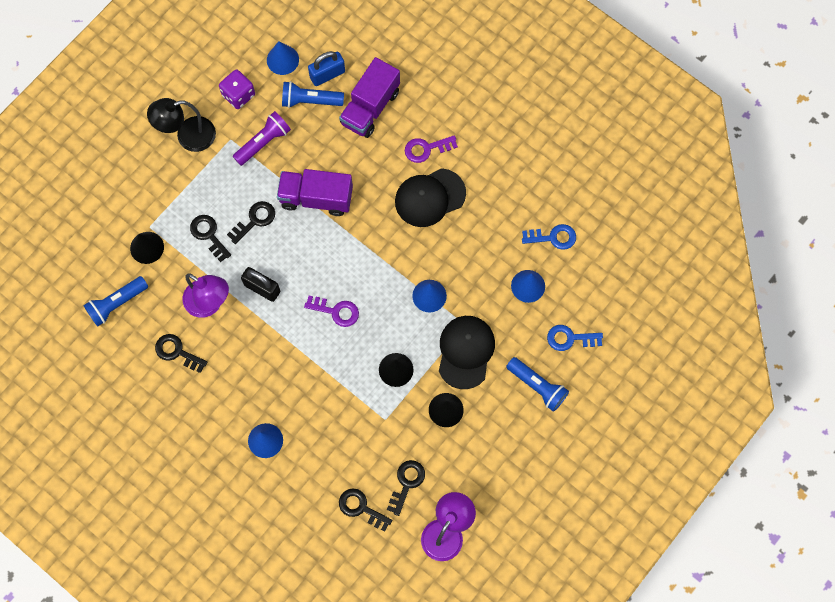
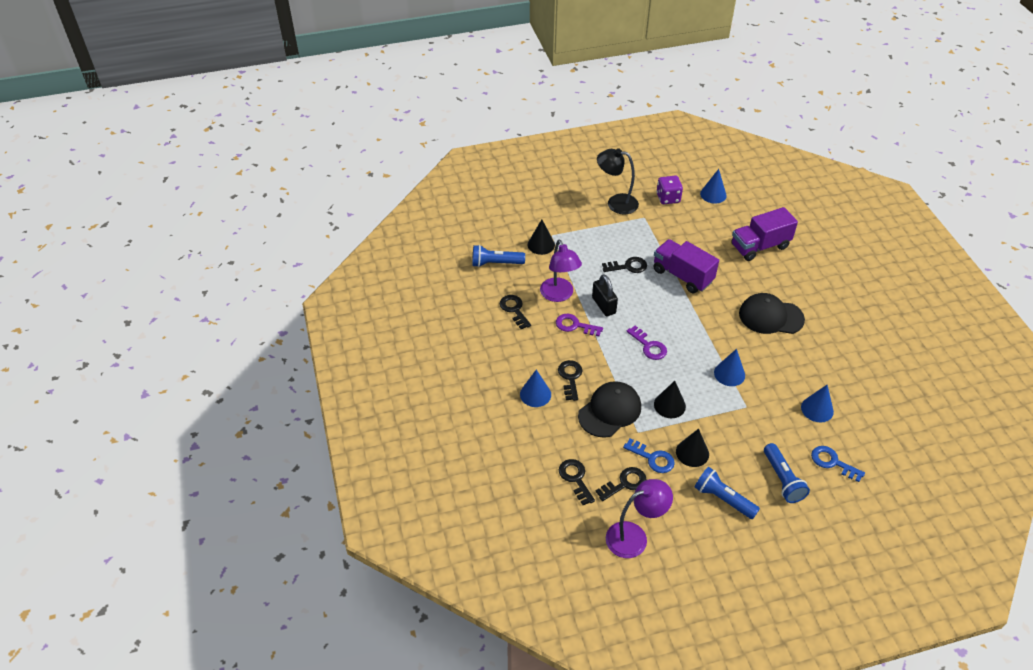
camera: 35 degrees right, 25 degrees down
black key [190,215,231,262] -> black key moved to [558,360,582,401]
purple flashlight [233,111,291,166] -> none
blue flashlight [282,81,344,108] -> blue flashlight moved to [695,467,760,519]
blue padlock [308,51,345,86] -> none
purple key [405,135,458,163] -> purple key moved to [556,314,603,337]
black cap [439,316,495,389] -> black cap moved to [578,381,641,438]
blue key [522,224,576,250] -> blue key moved to [623,438,675,473]

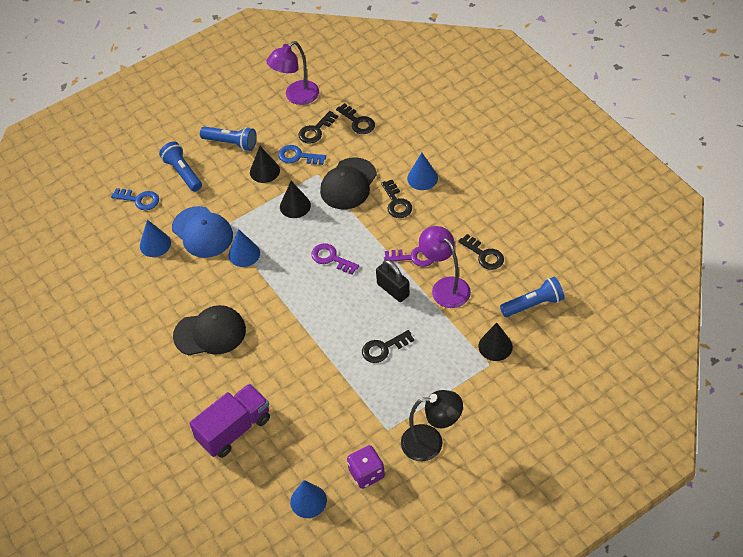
camera: 165 degrees right, 5 degrees up
purple truck [653,239,719,293] -> none
none -> blue cap [172,206,233,258]

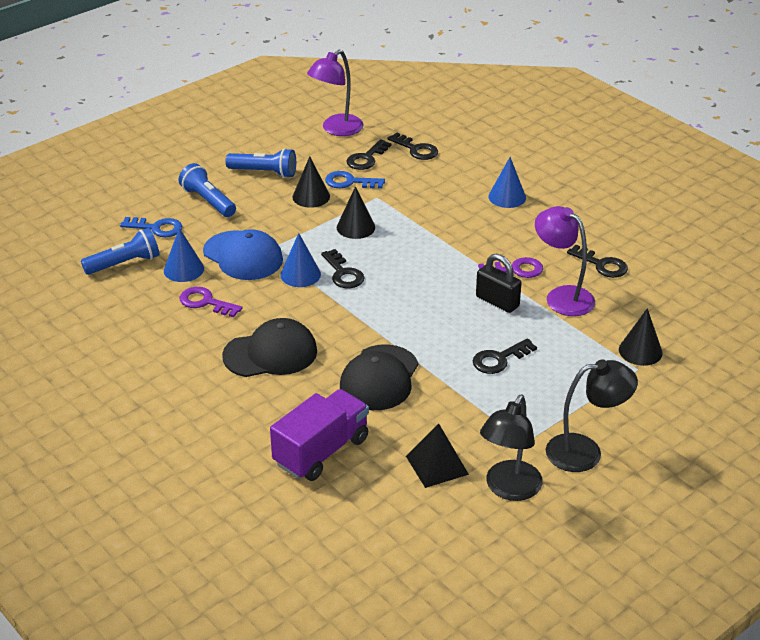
camera: 10 degrees left, 15 degrees down
blue cone [290,480,327,518] -> none
purple key [311,243,359,274] -> purple key moved to [180,287,242,317]
black cap [320,158,377,209] -> black cap moved to [340,344,418,410]
purple dice [347,445,385,489] -> black lamp [480,395,543,501]
black key [381,180,412,218] -> black key moved to [321,249,365,288]
blue flashlight [500,276,564,317] -> blue flashlight moved to [81,228,159,275]
none -> black pyramid [406,423,469,488]

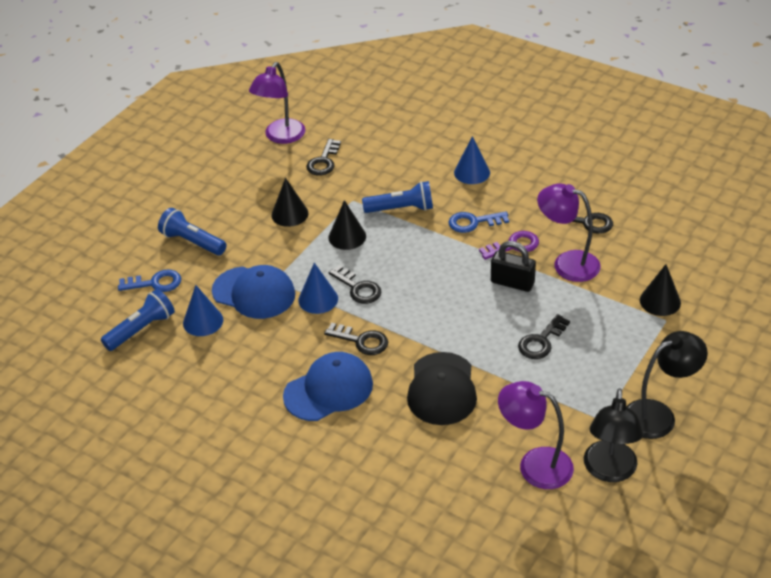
camera: 15 degrees left, 5 degrees up
purple key [180,287,242,317] -> none
black cap [222,318,317,377] -> blue cap [283,352,373,421]
blue flashlight [226,148,296,178] -> blue flashlight moved to [362,181,433,213]
purple truck [270,389,369,481] -> none
blue key [325,171,385,188] -> blue key moved to [448,211,509,233]
black key [388,133,438,160] -> black key moved to [324,323,388,355]
black pyramid [406,423,469,488] -> purple lamp [498,381,574,489]

